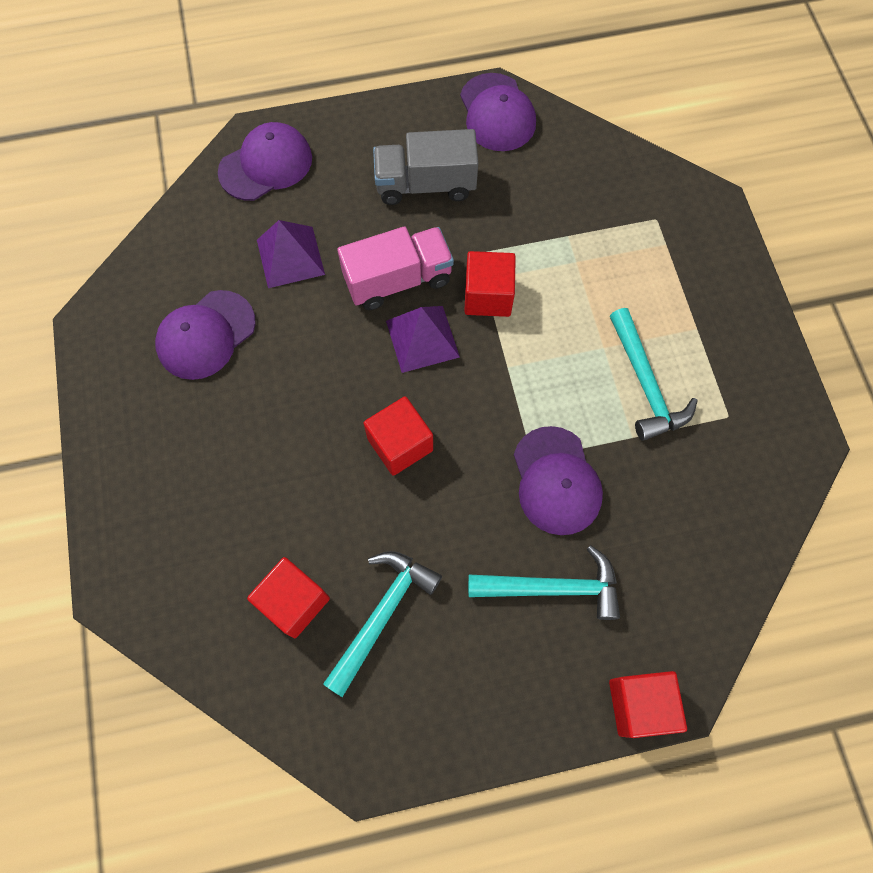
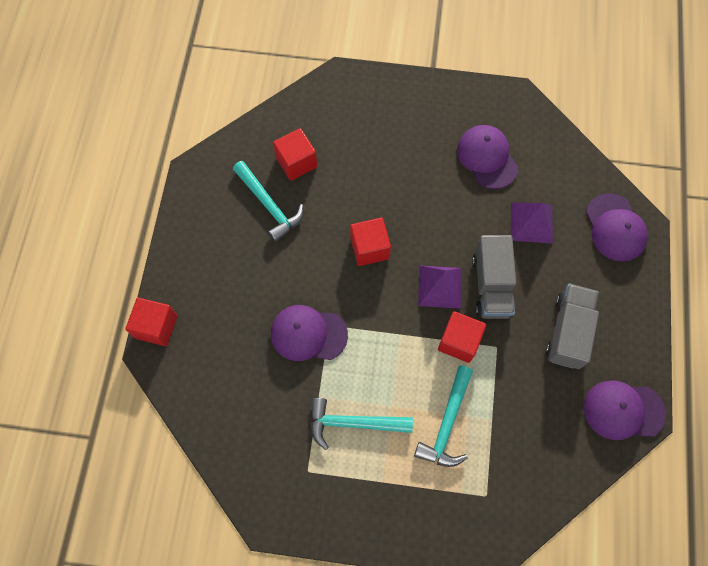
camera: 110 degrees right, 0 degrees up
pink truck [337,227,454,310] -> grey truck [472,235,516,319]
turquoise hammer [468,545,620,620] -> turquoise hammer moved to [414,365,473,467]

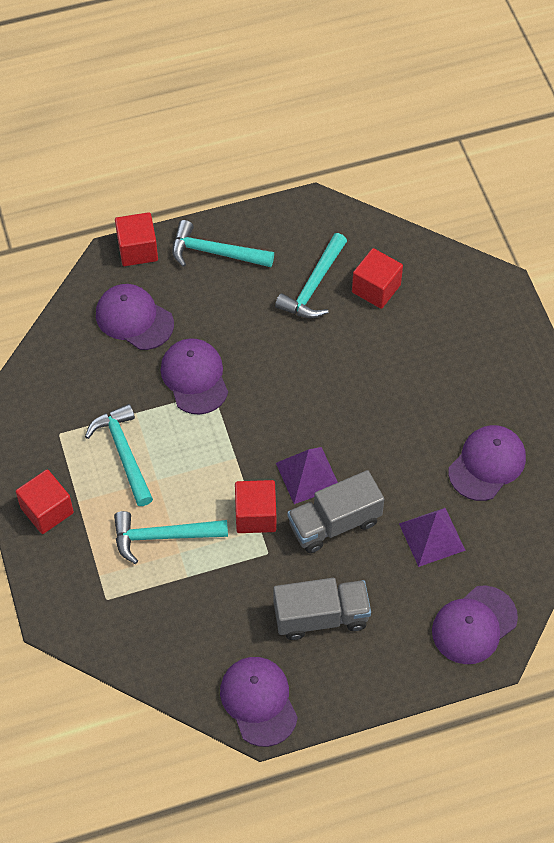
camera: 65 degrees right, 10 degrees down
red cube [350,218,391,266] -> red cube moved to [16,469,74,534]
none -> purple cap [96,284,174,350]
none -> turquoise hammer [172,220,274,267]

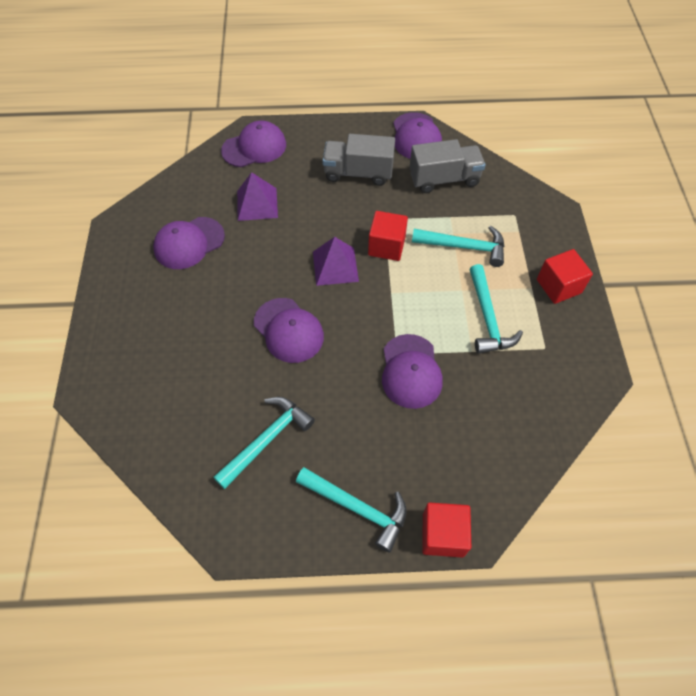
camera: 165 degrees left, 0 degrees up
purple cap [96,284,174,350] -> purple cap moved to [254,298,324,363]
grey truck [288,470,384,553] -> grey truck moved to [410,139,485,193]
red cube [352,248,403,309] -> none

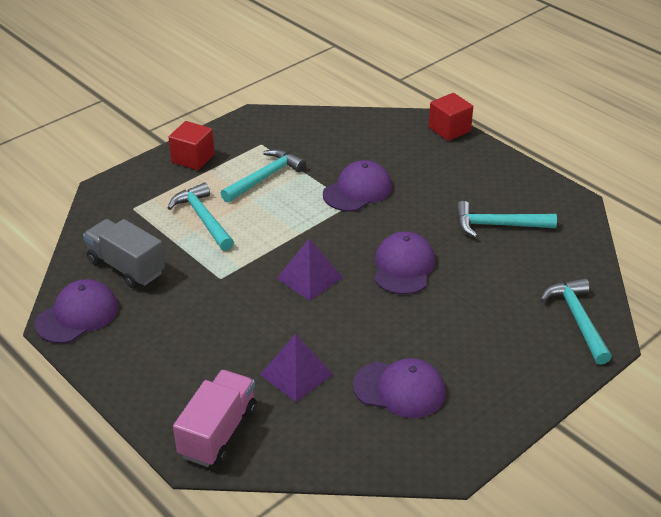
camera: 130 degrees left, 20 degrees down
purple cap [221,120,286,167] -> pink truck [173,370,257,467]
turquoise hammer [296,467,407,552] -> turquoise hammer moved to [540,278,612,365]
grey truck [322,134,395,186] -> none
red cube [368,211,408,261] -> none

